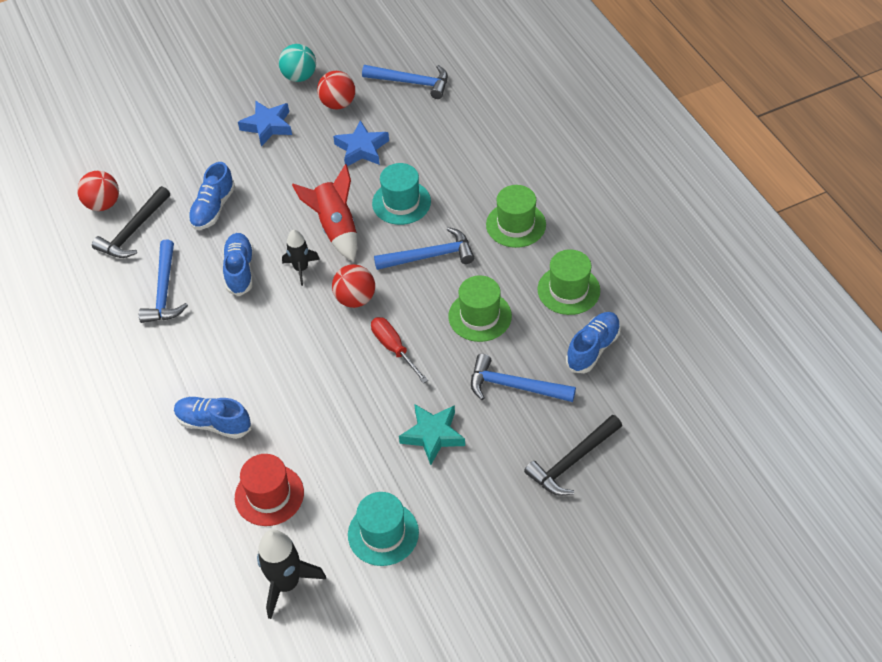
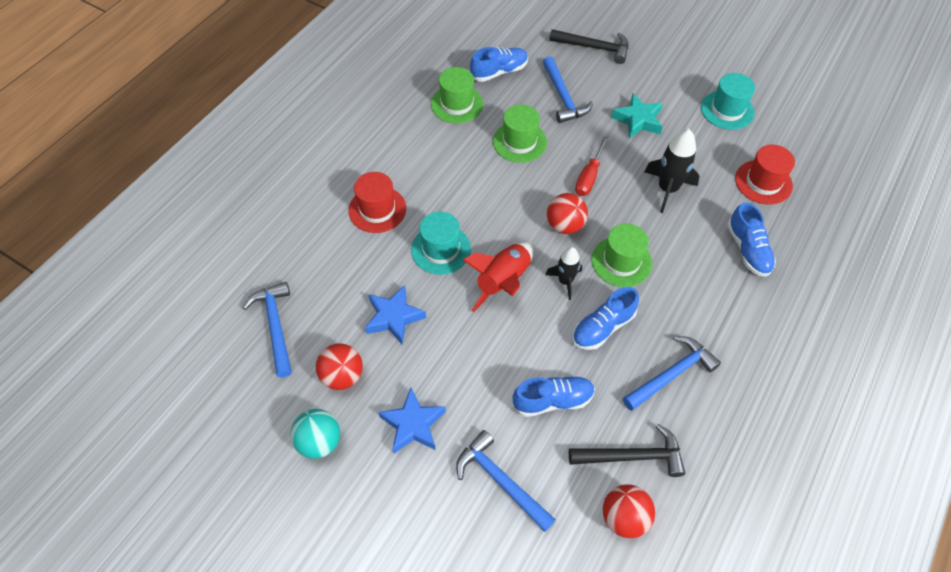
camera: 125 degrees left, 5 degrees up
black rocket [257,530,326,619] -> black rocket moved to [644,129,700,213]
blue hammer [374,227,474,270] -> blue hammer moved to [456,430,556,532]
green hat [486,185,546,248] -> green hat moved to [592,224,652,287]
blue shoe [566,312,621,373] -> blue shoe turned 150 degrees clockwise [470,47,528,82]
none -> red hat [348,172,406,233]

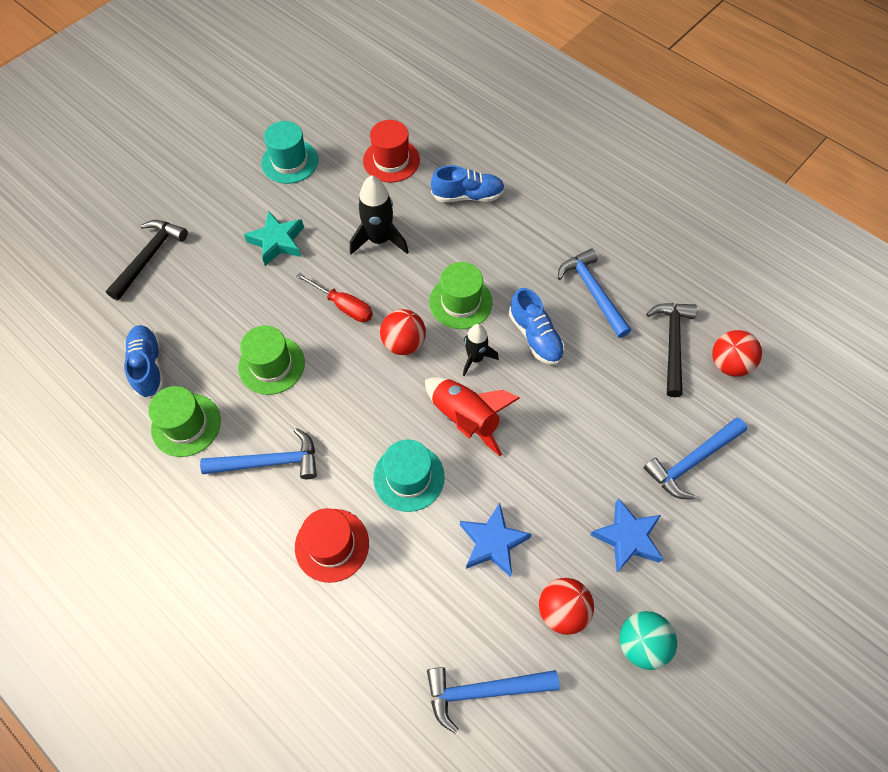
camera: 80 degrees left, 5 degrees up
blue shoe [512,375,595,417] -> none
blue hammer [543,56,593,123] -> blue hammer moved to [200,428,317,479]

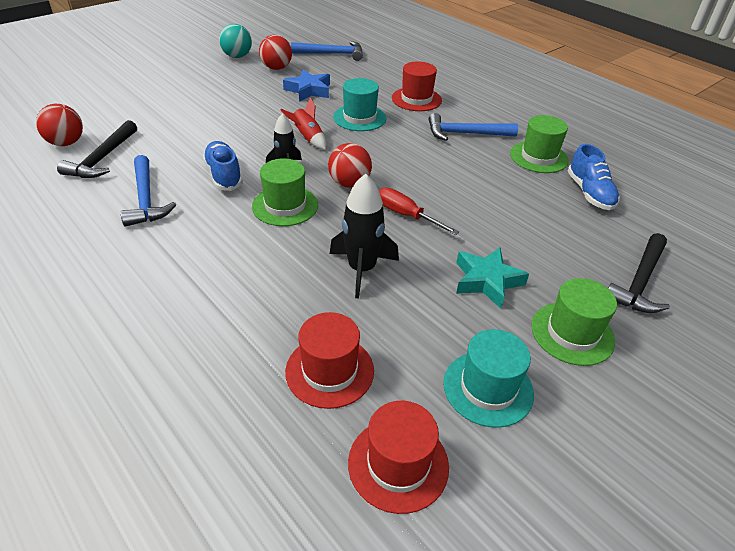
camera: 175 degrees left, 20 degrees down
green hat [238,326,305,395] -> green hat moved to [531,278,617,366]
red rocket [425,377,520,456] -> red rocket [281,97,326,150], size x0.64
blue shoe [431,165,505,202] -> none
blue star [590,498,663,572] -> none
blue hammer [644,418,747,499] -> none
none -> red hat [348,401,449,514]

